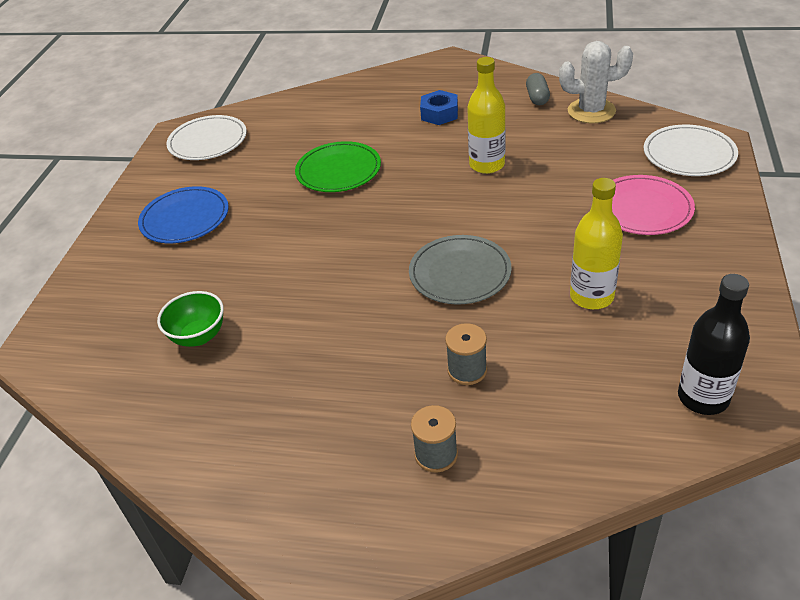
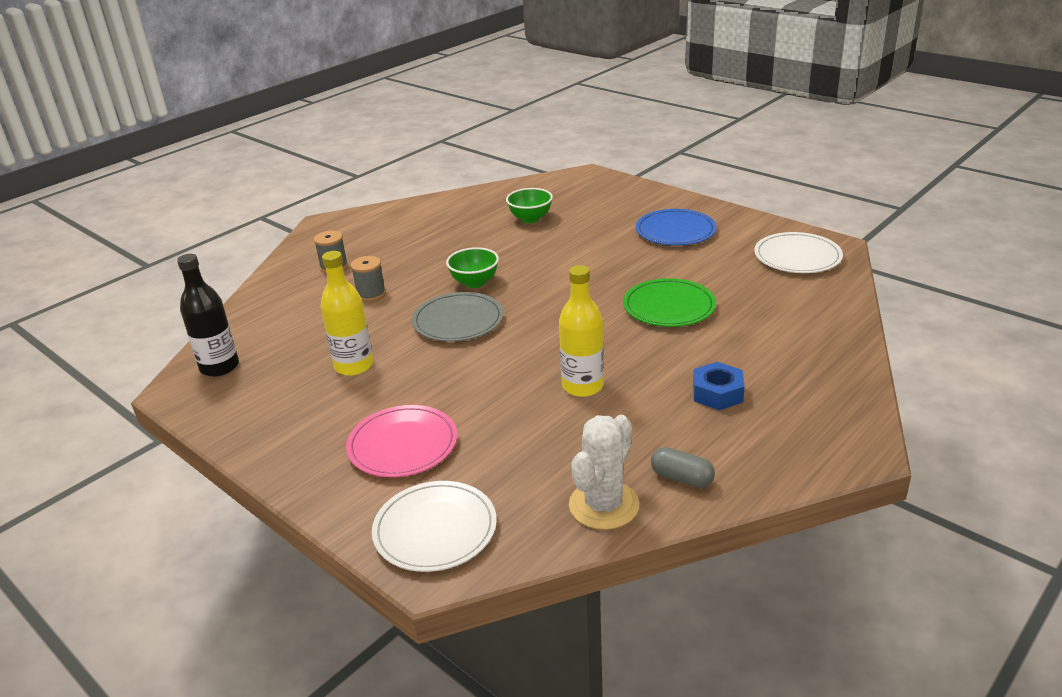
camera: 120 degrees right, 10 degrees down
none -> green bowl [446,247,499,288]

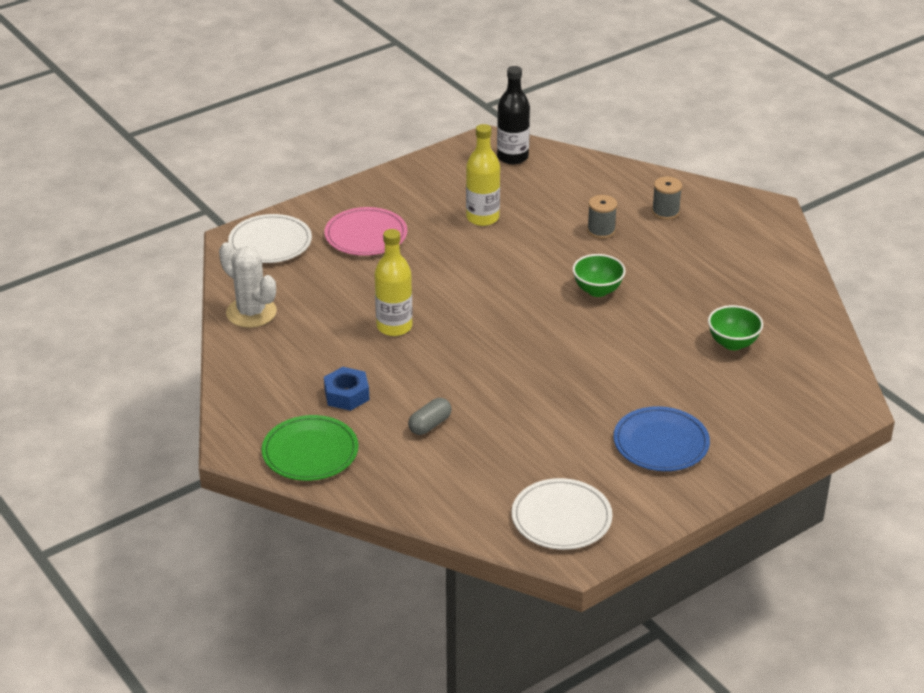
camera: 100 degrees right, 5 degrees up
grey plate [412,292,503,342] -> none
green plate [623,278,716,327] -> green plate moved to [262,415,358,481]
grey capsule [651,447,715,488] -> grey capsule moved to [408,398,451,435]

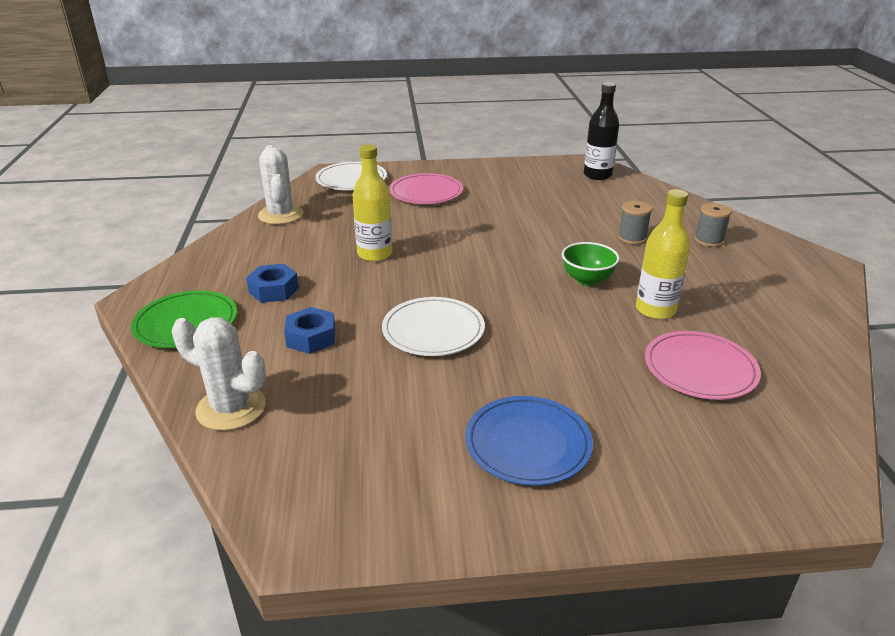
camera: 30 degrees right, 5 degrees down
grey capsule [408,398,451,435] -> blue nut [284,307,335,354]
yellow bottle [466,124,500,226] -> yellow bottle moved to [636,189,690,319]
white plate [512,478,613,550] -> white plate moved to [382,297,485,356]
green bowl [708,305,763,350] -> pink plate [645,331,761,400]
none -> white cactus [172,317,266,431]

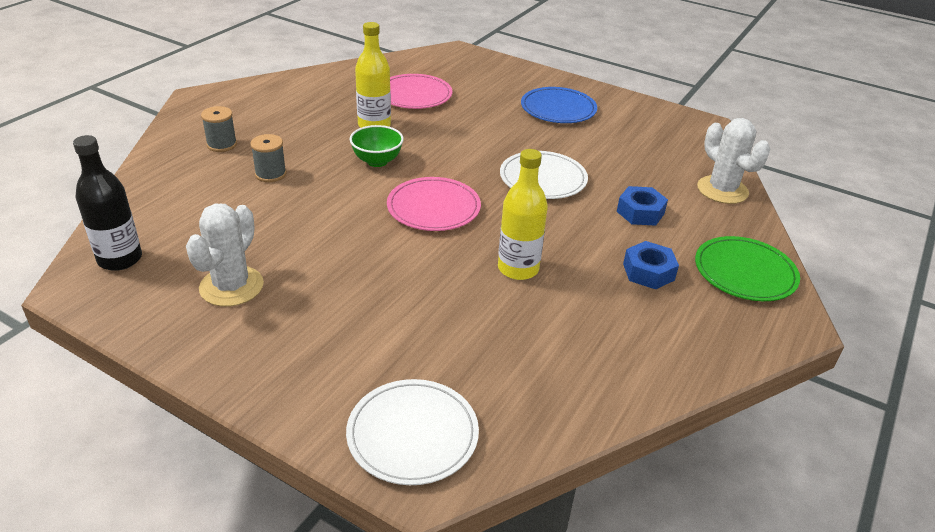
camera: 145 degrees left, 5 degrees up
white cactus [258,145,304,225] -> white cactus moved to [186,204,264,307]
pink plate [389,173,463,204] -> pink plate moved to [387,177,481,231]

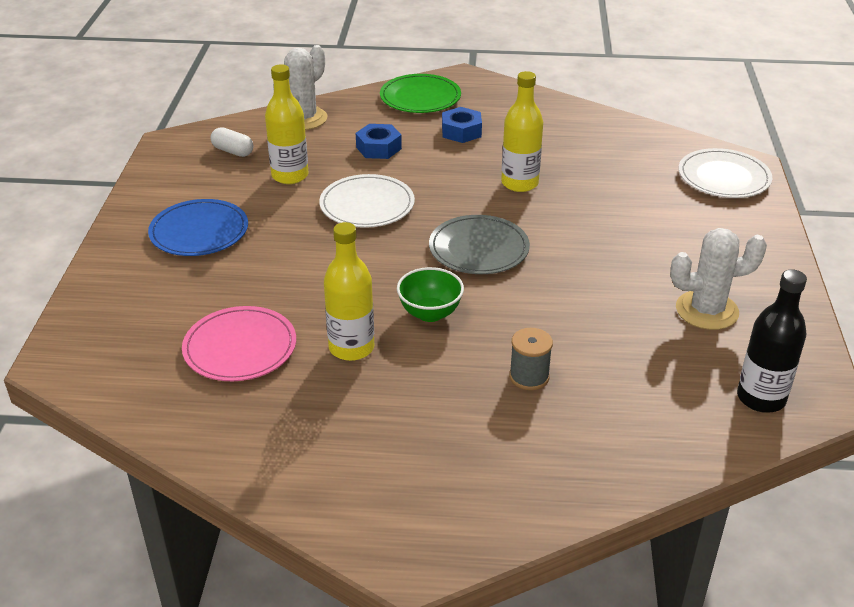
camera: 115 degrees left, 0 degrees up
grey spool [201,106,237,152] -> none
pink plate [387,177,481,231] -> grey plate [429,215,530,274]
none -> white capsule [211,127,253,157]
none -> yellow bottle [265,64,308,184]

